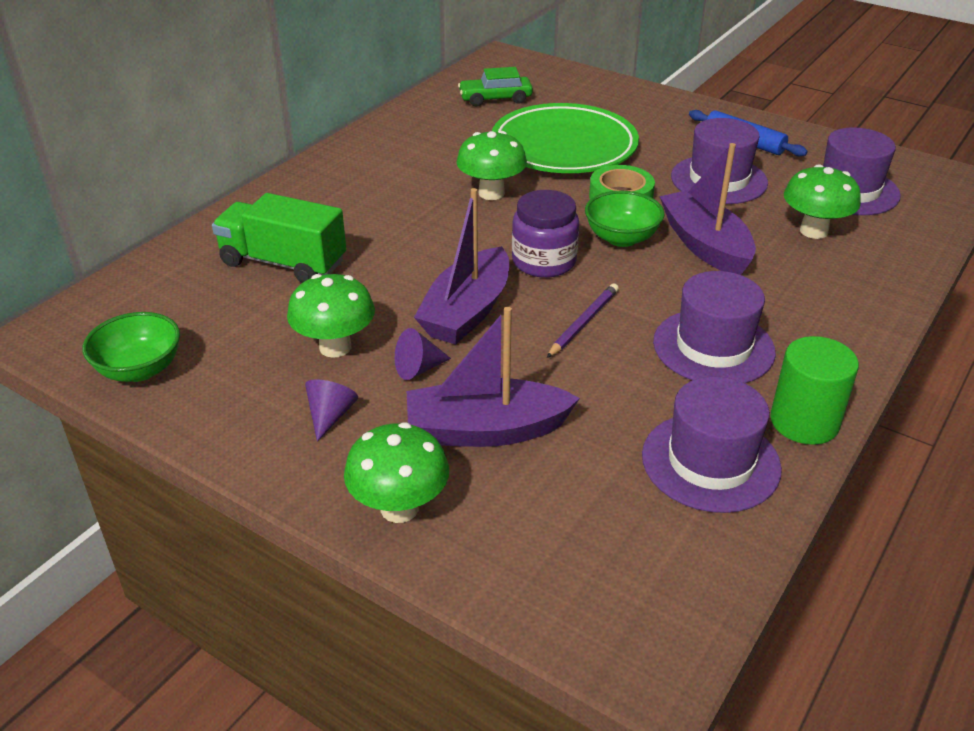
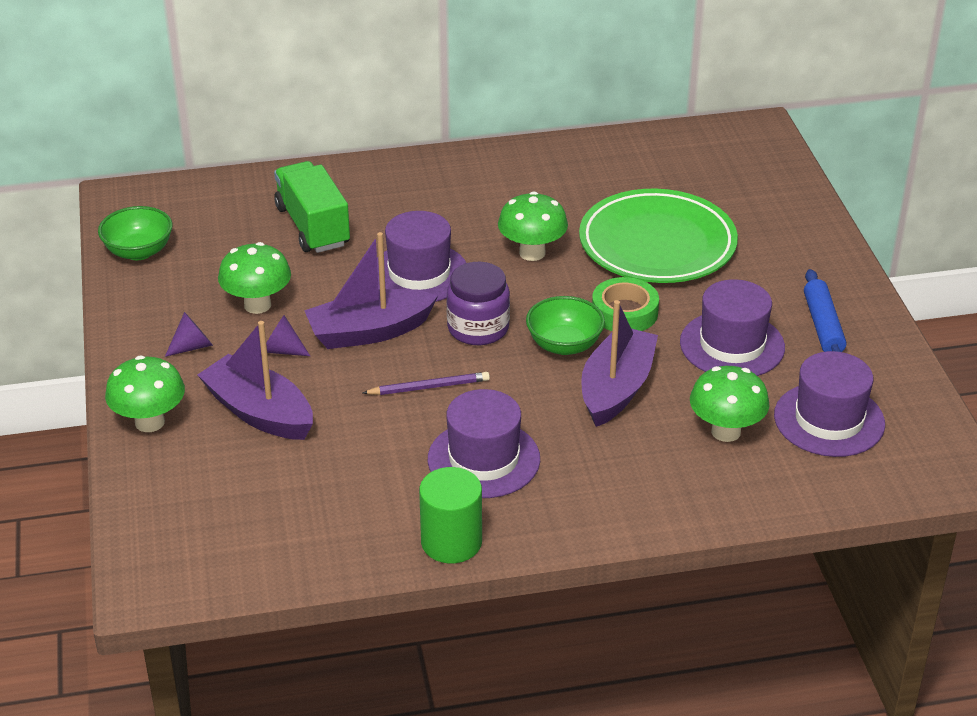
camera: 45 degrees right, 0 degrees up
green car [458,67,533,106] -> none
purple hat [642,376,782,513] -> purple hat moved to [377,211,466,302]

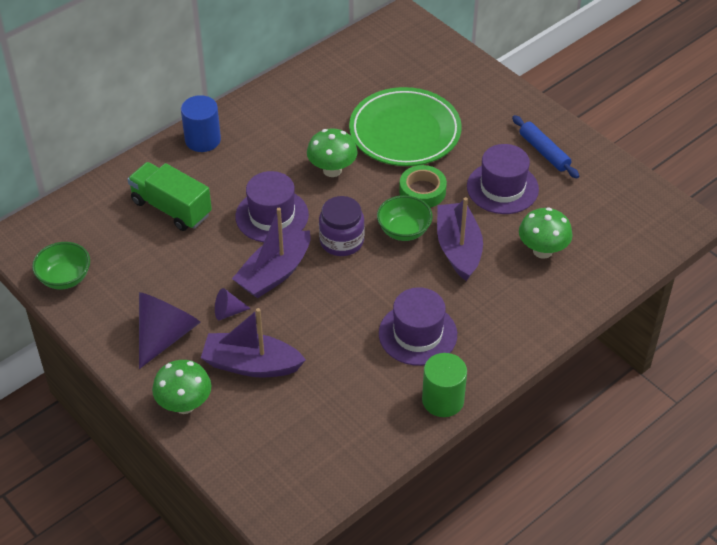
camera: 30 degrees left, 10 degrees up
purple cone [165,312,213,357] -> purple cone [139,292,201,369], size x2.06
green mushroom [218,242,291,314] -> none
purple pencil [363,372,490,395] -> none
purple hat [774,351,885,457] -> none
none -> blue cylinder [181,95,221,152]

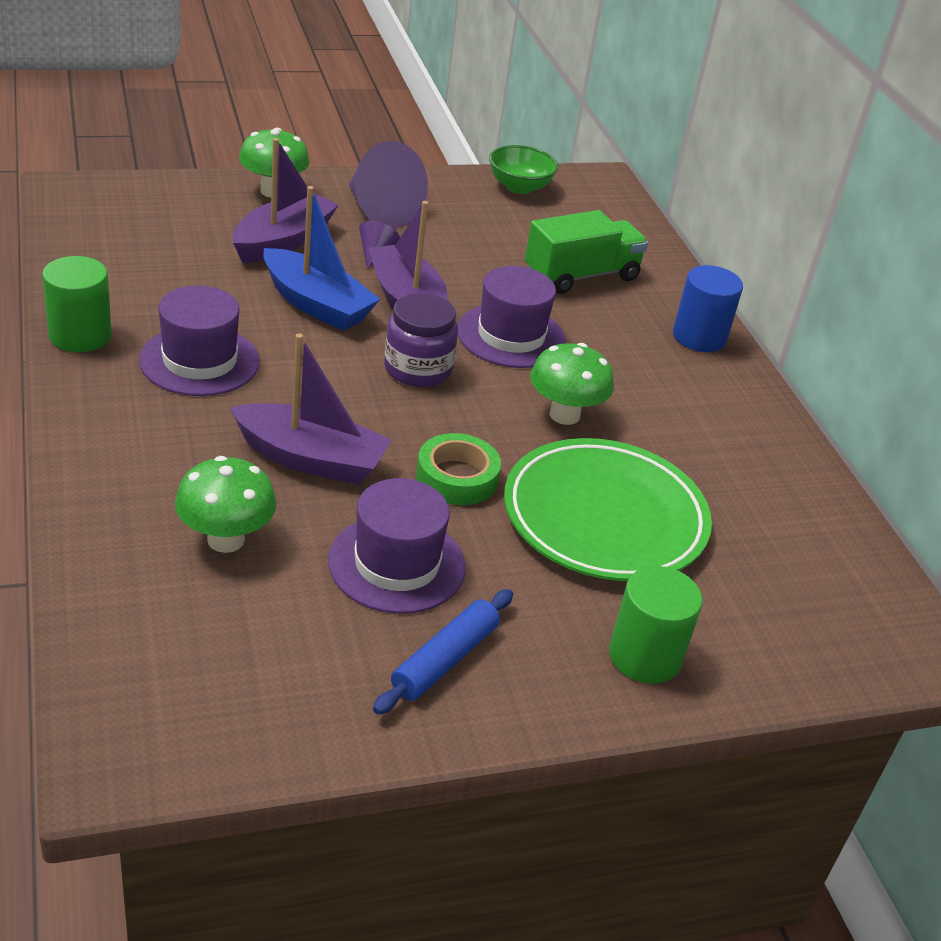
camera: 110 degrees right, 10 degrees down
green bowl [377,195,433,241] -> none
blue rolling pin [512,115,579,178] -> blue rolling pin turned 45 degrees counterclockwise [373,589,513,715]
none -> blue boat [263,186,380,331]
none -> green cylinder [609,566,703,684]

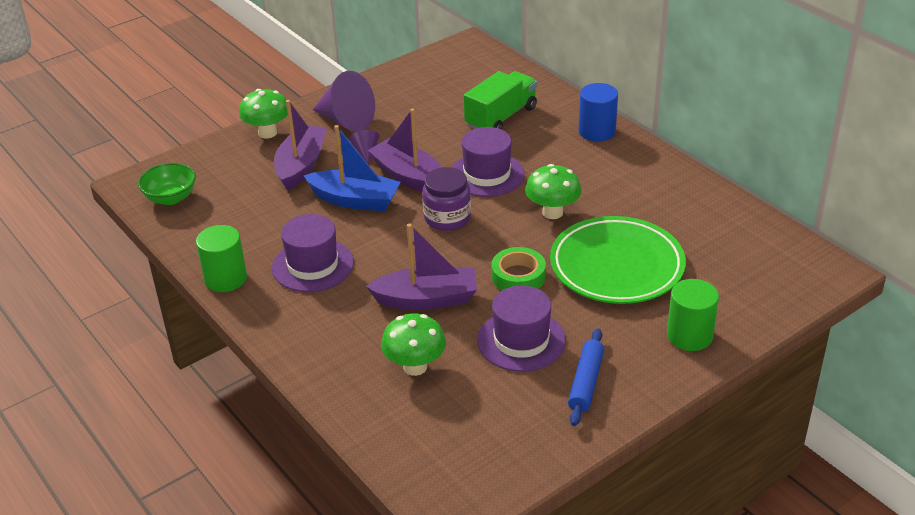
camera: 15 degrees left, 0 degrees up
green bowl [489,145,558,194] -> green bowl moved to [138,163,196,205]

